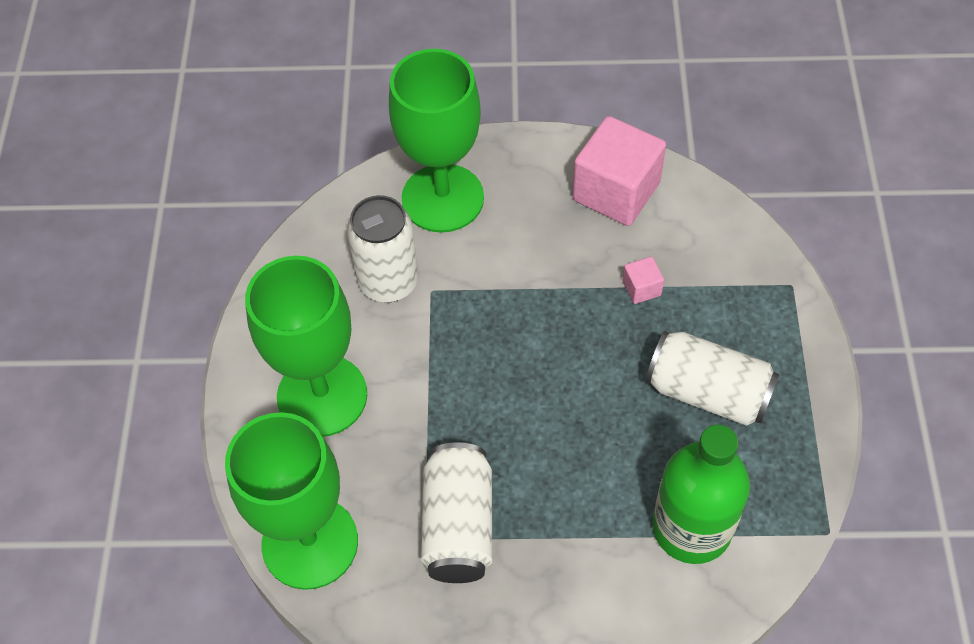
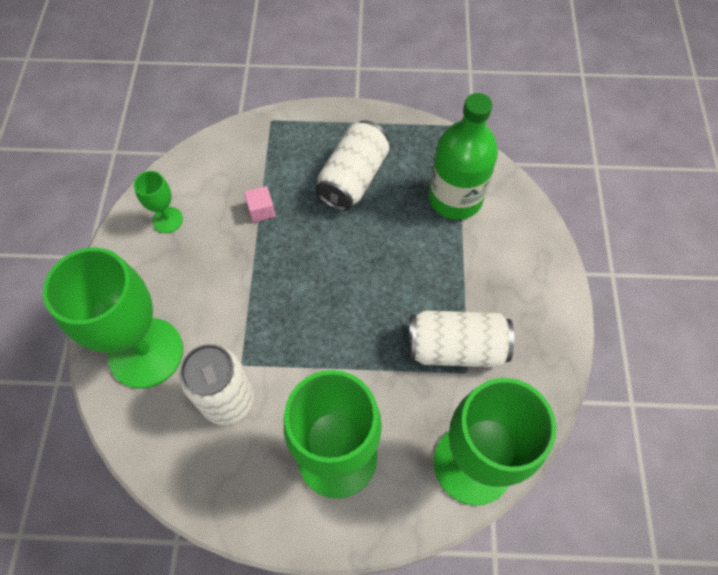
camera: 90 degrees left, 5 degrees up
pink cube [573,116,666,226] -> green goblet [134,171,183,233]

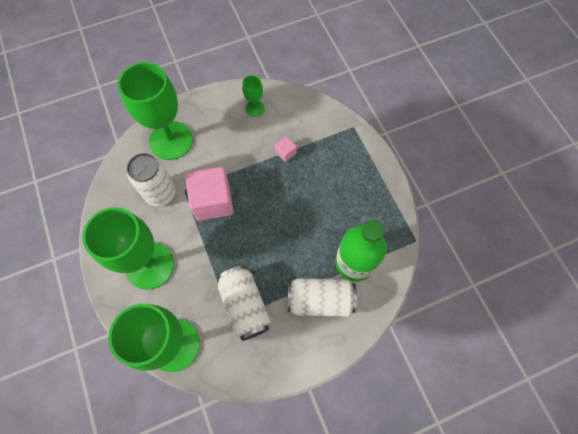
camera: 65 degrees right, 5 degrees up
white can [315,120,389,211] -> white can moved to [288,278,357,317]
none -> pink cube [185,167,234,221]

